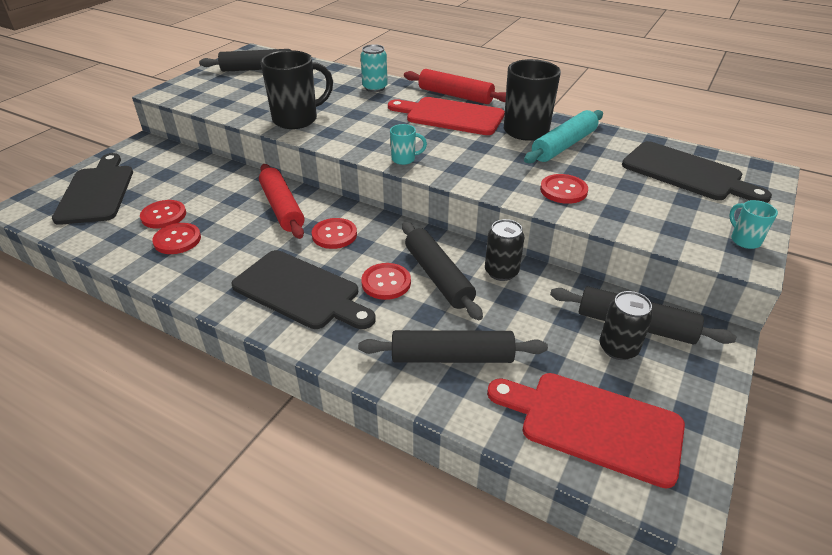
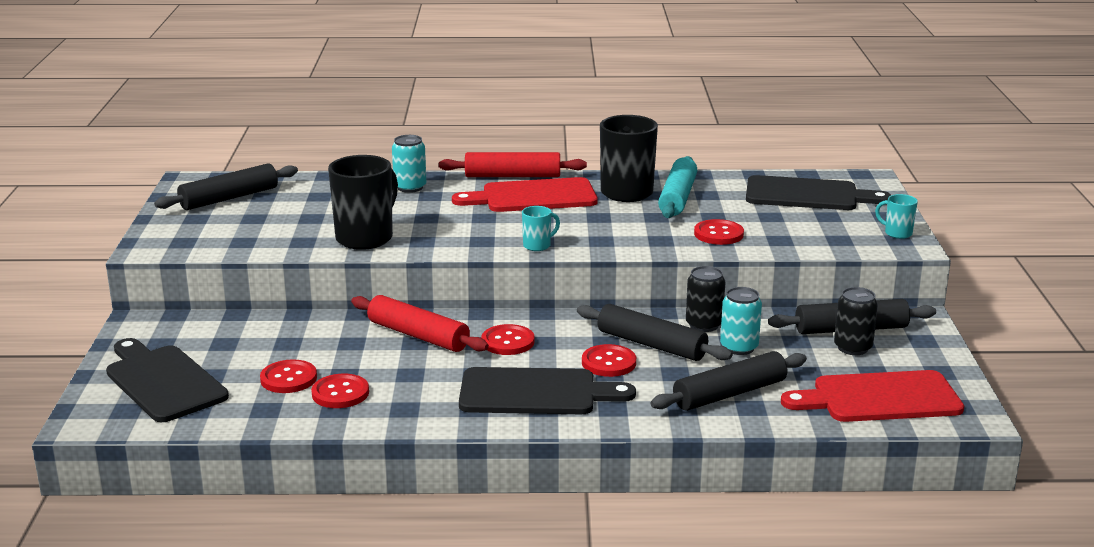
camera: 30 degrees left, 15 degrees down
none -> turquoise can [720,287,762,355]

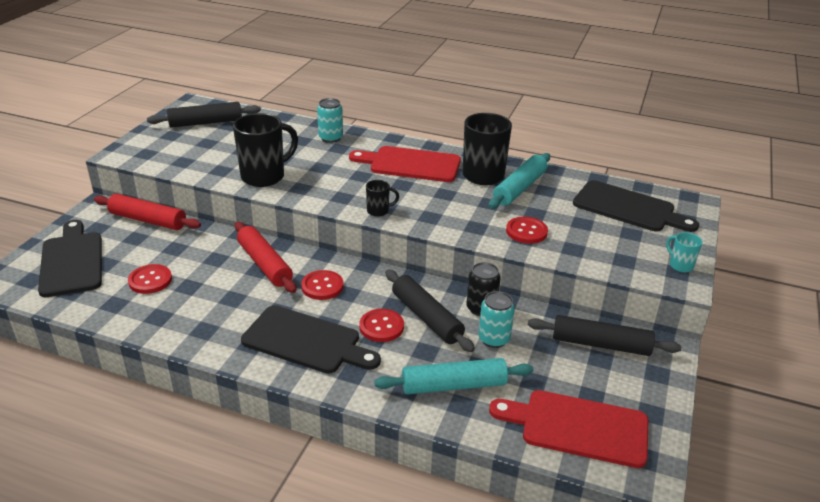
camera: 20 degrees right, 10 degrees up
red button [311,374,369,408] -> none
red rolling pin [439,152,587,177] -> red rolling pin moved to [94,194,201,230]
turquoise mug [522,206,560,251] -> black mug [366,180,399,217]
black rolling pin [650,351,807,411] -> turquoise rolling pin [374,358,533,395]
black can [834,287,878,355] -> none

